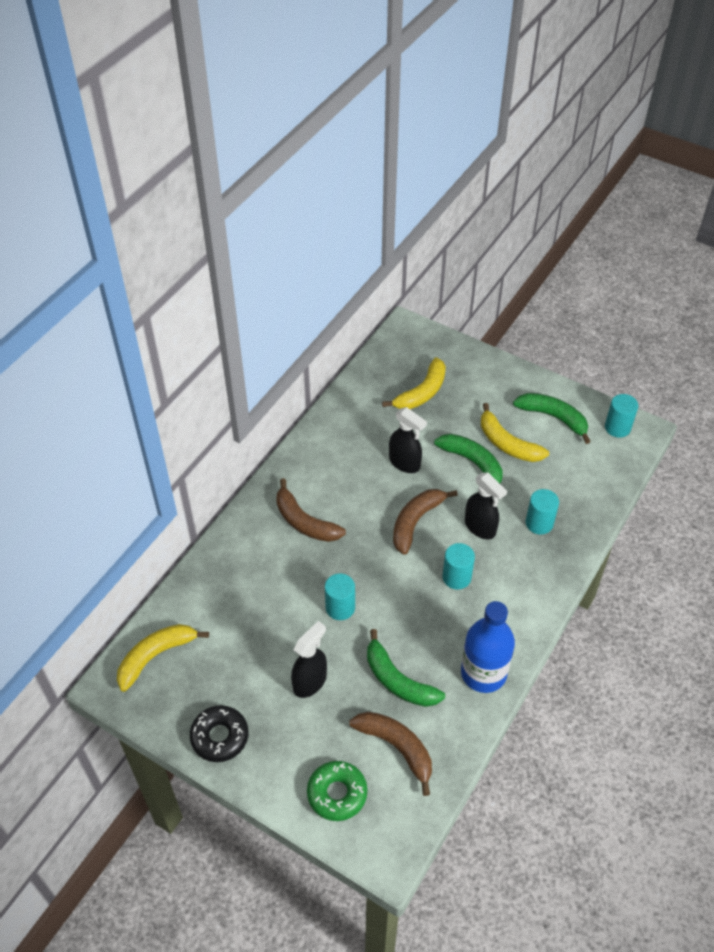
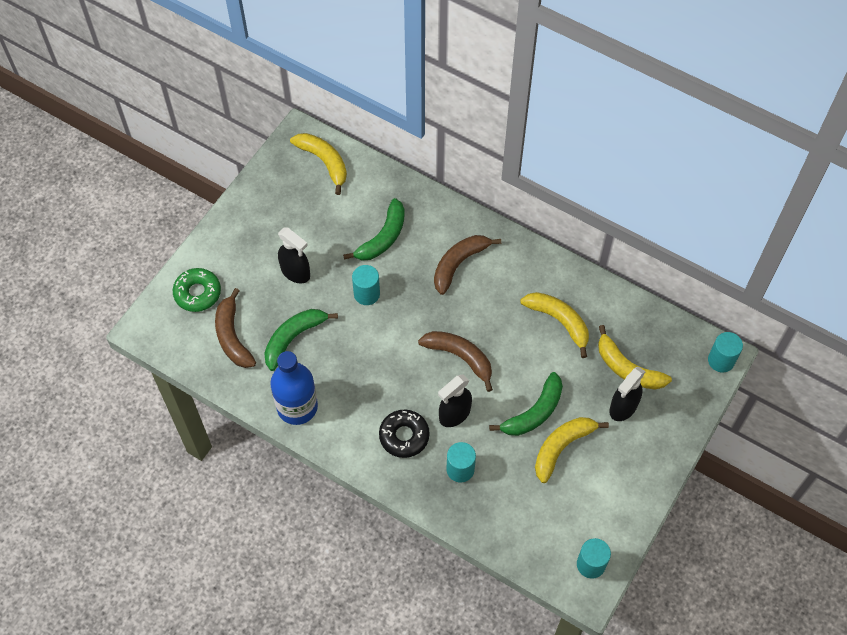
camera: 90 degrees right, 10 degrees up
black donut [190,705,248,762] -> black donut moved to [379,410,430,458]
brown banana [349,712,432,796] -> brown banana turned 120 degrees clockwise [215,288,256,368]
black spray bottle [389,407,427,473] -> black spray bottle moved to [609,367,646,421]
turquoise cylinder [442,543,475,590] -> turquoise cylinder moved to [708,332,743,372]
green banana [513,393,591,444] -> green banana moved to [343,198,405,261]
none -> yellow banana [520,292,589,358]

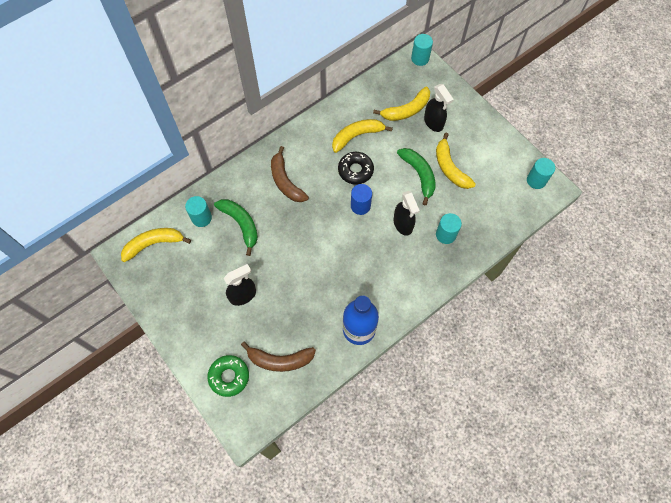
camera: 70 degrees left, 5 degrees up
green banana [264,309,338,371] -> none
turquoise cylinder [352,265,380,305] -> turquoise cylinder moved to [185,196,212,227]
black donut [379,410,430,458] -> black donut moved to [338,152,374,185]
brown banana [418,331,493,392] -> blue cylinder [351,184,372,215]

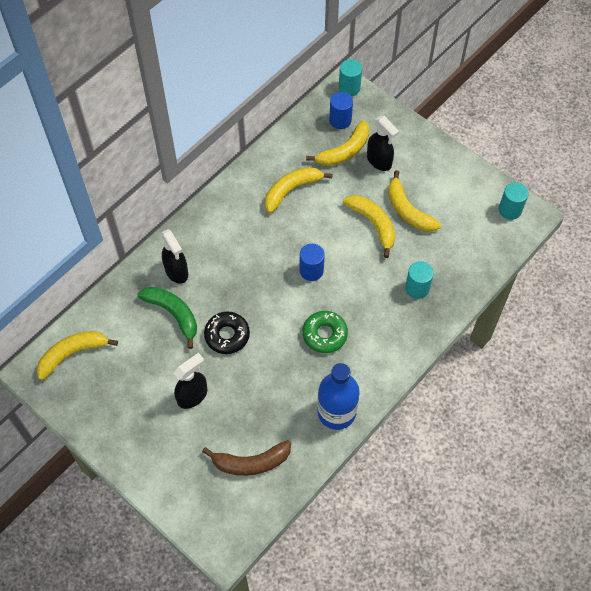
camera: 10 degrees left, 5 degrees down
turquoise cylinder [185,196,212,227] -> none
green donut [207,355,249,397] -> green donut moved to [302,311,348,353]
brown banana [271,146,309,202] -> none
black donut [338,152,374,185] -> black donut moved to [204,312,250,354]
black spray bottle [394,191,420,236] -> black spray bottle moved to [161,229,188,284]
green banana [397,148,436,206] -> yellow banana [343,195,396,258]
none -> blue cylinder [329,92,353,129]

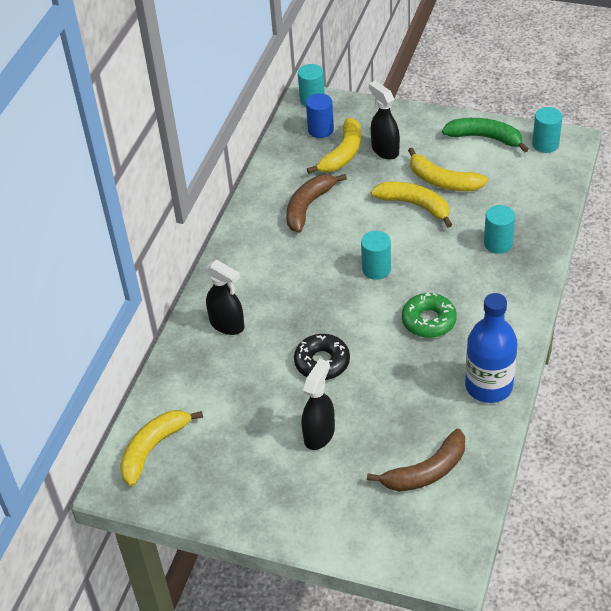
camera: 20 degrees left, 15 degrees down
green banana [137,287,197,349] -> green banana moved to [442,118,529,152]
yellow banana [265,167,333,213] -> brown banana [286,174,347,233]
blue cylinder [300,244,325,281] -> turquoise cylinder [361,231,391,280]
black spray bottle [367,116,399,171] -> black spray bottle turned 150 degrees counterclockwise [369,81,400,160]

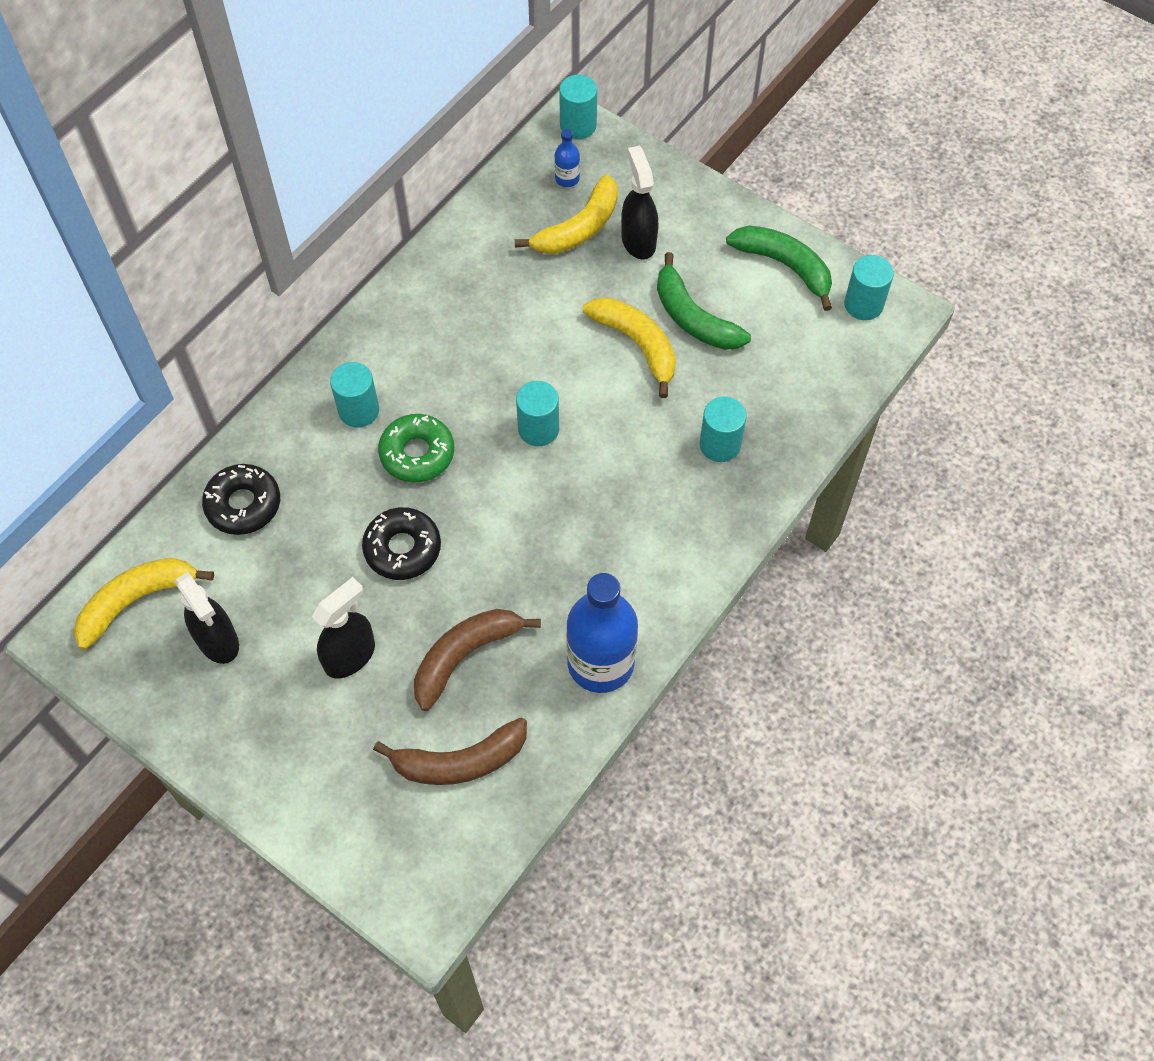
camera: 15 degrees right, 15 degrees up
black spray bottle [206,260,244,335] -> black spray bottle moved to [175,572,239,664]
brown banana [286,174,347,233] -> brown banana moved to [414,609,541,711]
blue cylinder [306,93,334,138] -> blue bottle [554,129,580,187]
green donut [402,292,457,338] -> green donut moved to [378,414,454,483]
yellow banana [408,148,488,191] -> green banana [657,252,751,350]
none -> black donut [202,464,280,535]
none -> turquoise cylinder [330,362,379,428]

